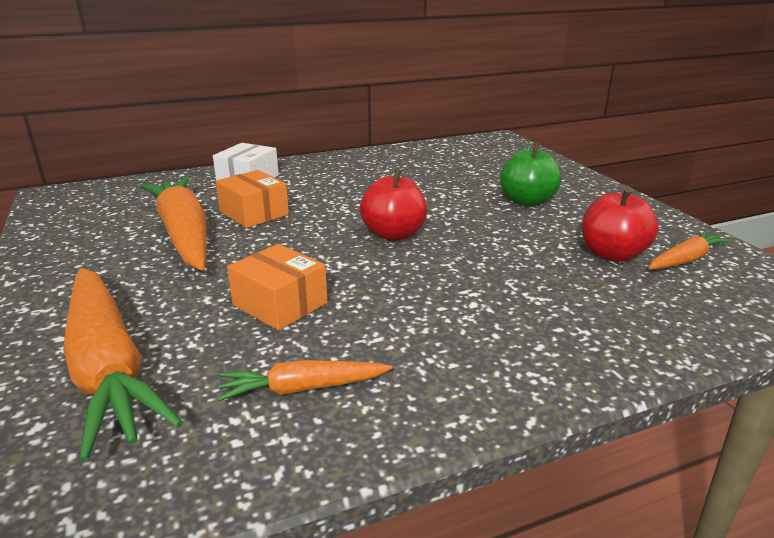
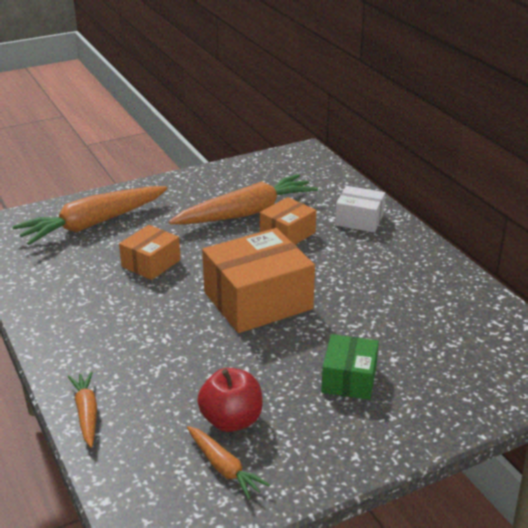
camera: 85 degrees right, 5 degrees up
orange carrot [217,360,392,401] -> orange carrot moved to [68,371,97,448]
red apple [360,169,427,241] -> orange box [202,228,315,333]
green apple [500,142,562,206] -> green box [321,334,379,400]

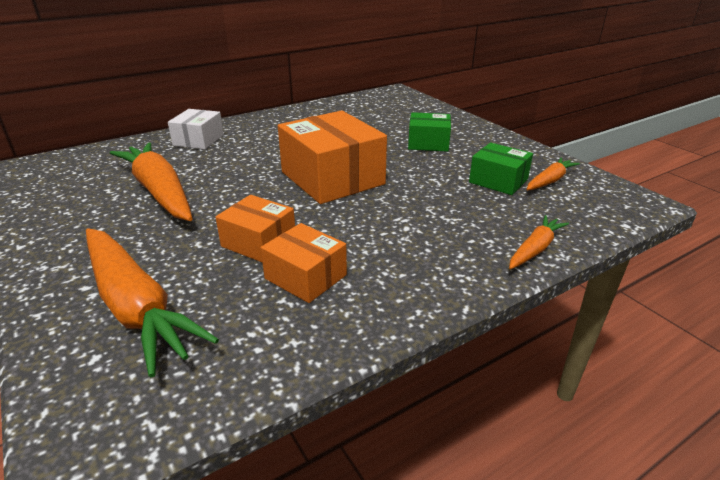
camera: 95 degrees left, 0 degrees up
orange carrot [68,371,97,448] -> orange carrot turned 150 degrees clockwise [509,215,569,269]
red apple [197,368,263,432] -> green box [469,143,533,195]
orange box [260,197,316,245] -> orange box moved to [261,223,347,303]

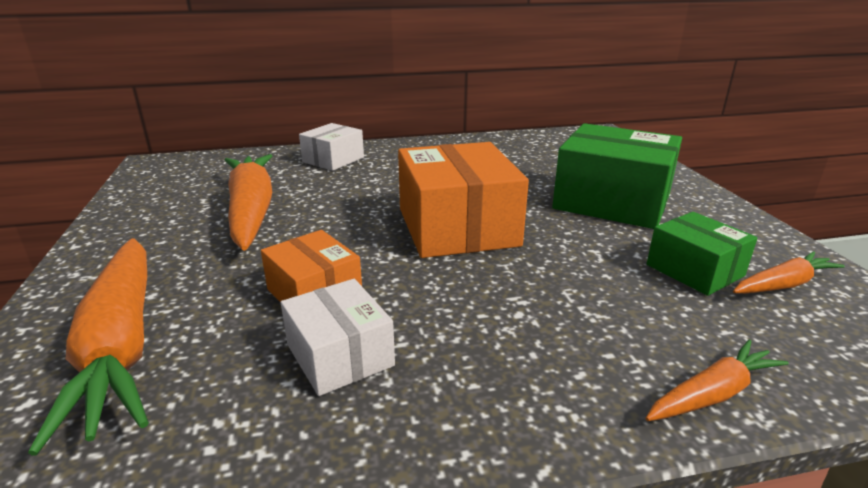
camera: 20 degrees right, 5 degrees down
orange box [261,223,347,303] -> white box [281,279,395,396]
green box [408,112,451,152] -> green box [552,123,682,229], size x1.79

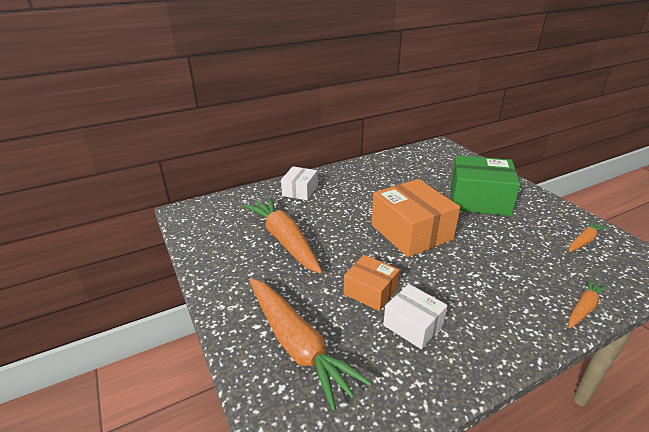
camera: 15 degrees left, 5 degrees up
green box [647,212,758,296] -> none

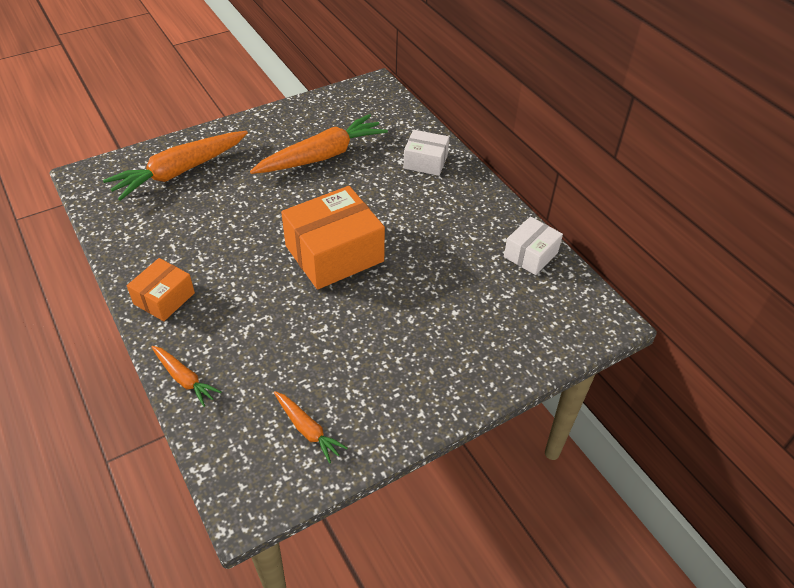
camera: 85 degrees right, 15 degrees up
orange box [344,255,400,311] -> orange box moved to [127,258,195,321]
white box [383,284,448,349] -> white box moved to [504,216,563,275]
green box [450,155,521,216] -> none

